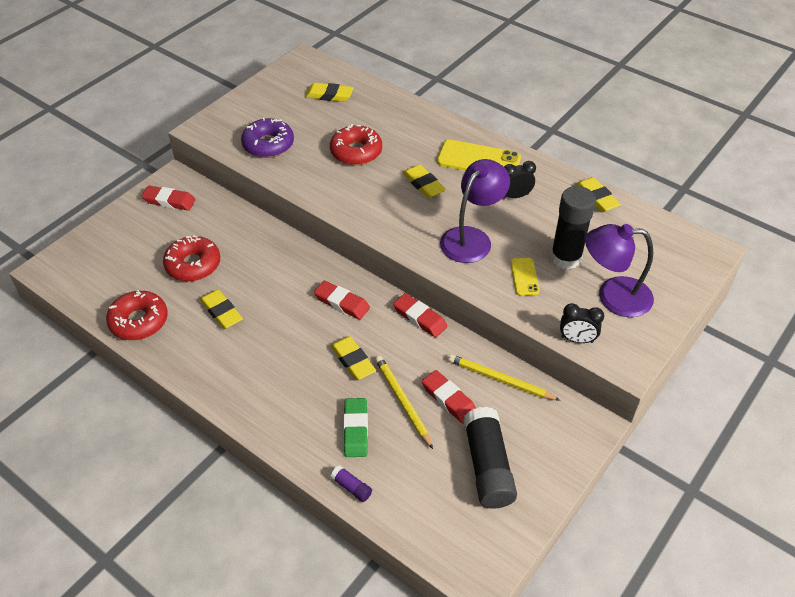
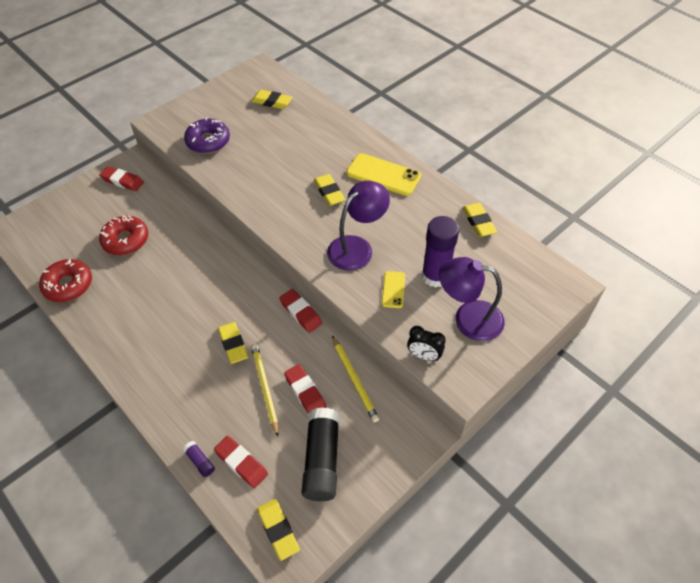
camera: 10 degrees right, 5 degrees up
yellow eraser [200,289,243,329] -> yellow eraser moved to [257,499,300,561]
red eraser [314,281,370,320] -> red eraser moved to [214,436,268,488]
red donut [330,124,382,165] -> none
green eraser [343,398,368,457] -> none
yellow pencil [448,354,561,401] -> yellow pencil turned 150 degrees counterclockwise [332,336,379,422]
black clock [503,161,536,199] -> none
black glue stick [551,186,596,269] -> purple glue stick [422,216,459,288]

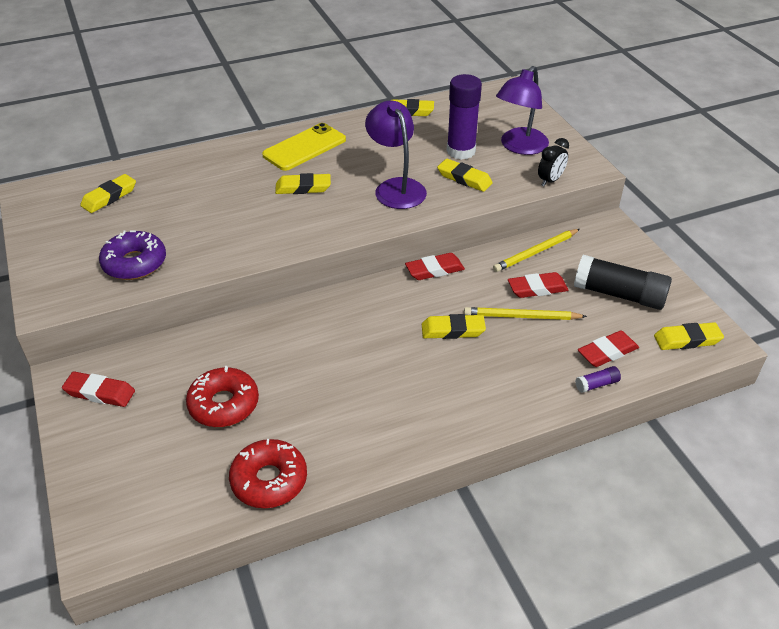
camera: 70 degrees left, 10 degrees down
red eraser [99,166,144,191] -> red eraser turned 60 degrees clockwise [62,372,135,407]
yellow pencil [332,336,379,422] -> yellow pencil turned 150 degrees clockwise [493,229,580,272]
yellow phone [382,271,405,308] -> yellow eraser [437,159,493,192]

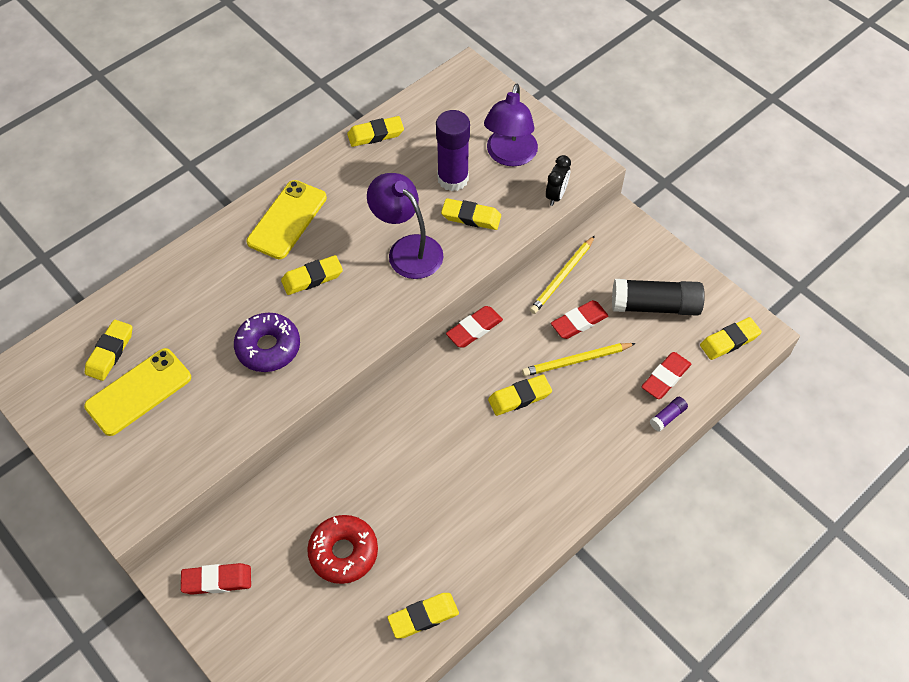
camera: 20 degrees left, 15 degrees up
purple donut [99,230,166,280] -> purple donut moved to [234,313,300,372]
red donut [229,439,307,508] -> yellow eraser [387,593,459,638]
none -> yellow phone [84,348,191,436]

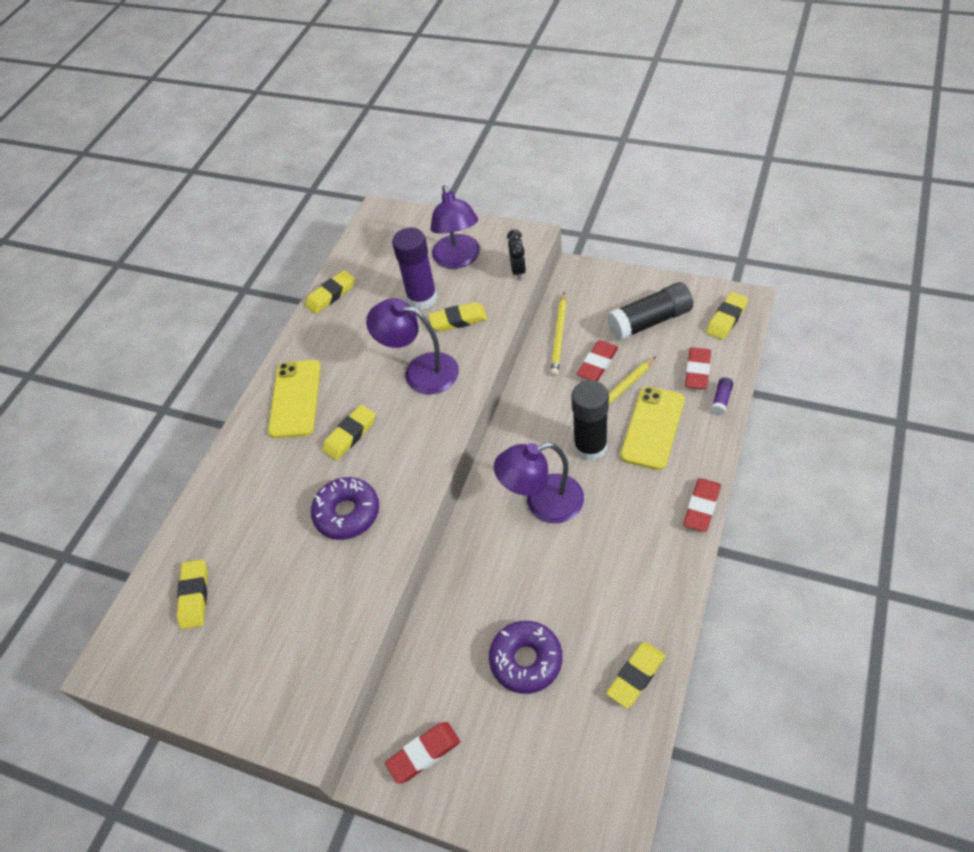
camera: 20 degrees left, 5 degrees down
yellow phone [84,348,191,436] -> yellow phone moved to [620,386,685,470]
red donut [307,515,378,584] -> purple donut [489,621,562,694]
red eraser [446,306,503,348] -> red eraser moved to [683,478,721,532]
yellow eraser [488,375,552,416] -> black glue stick [571,380,609,461]
none -> purple lamp [494,443,584,523]

